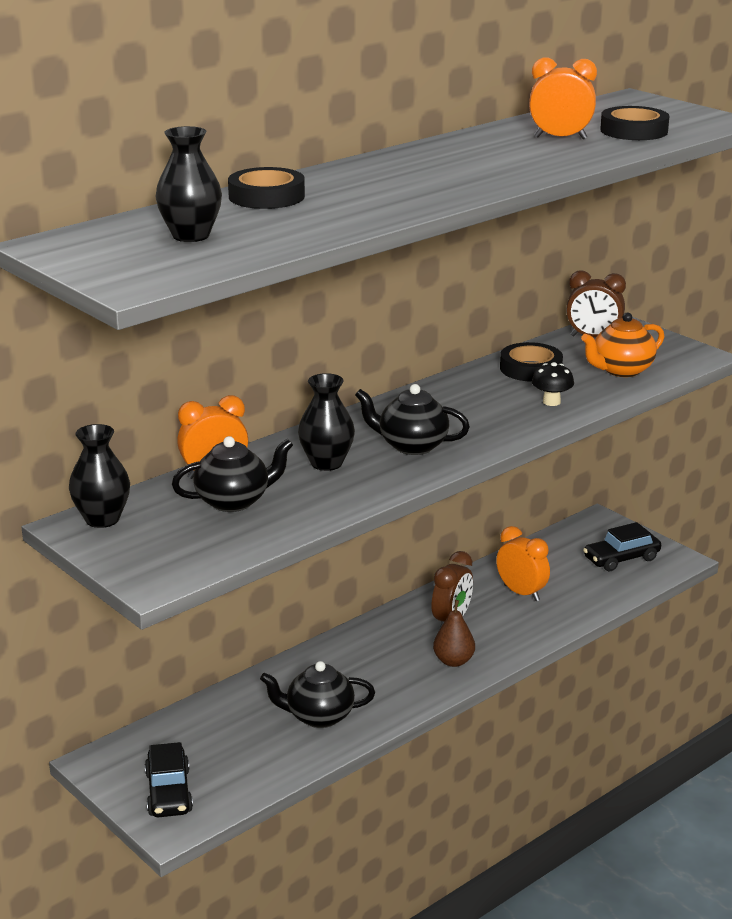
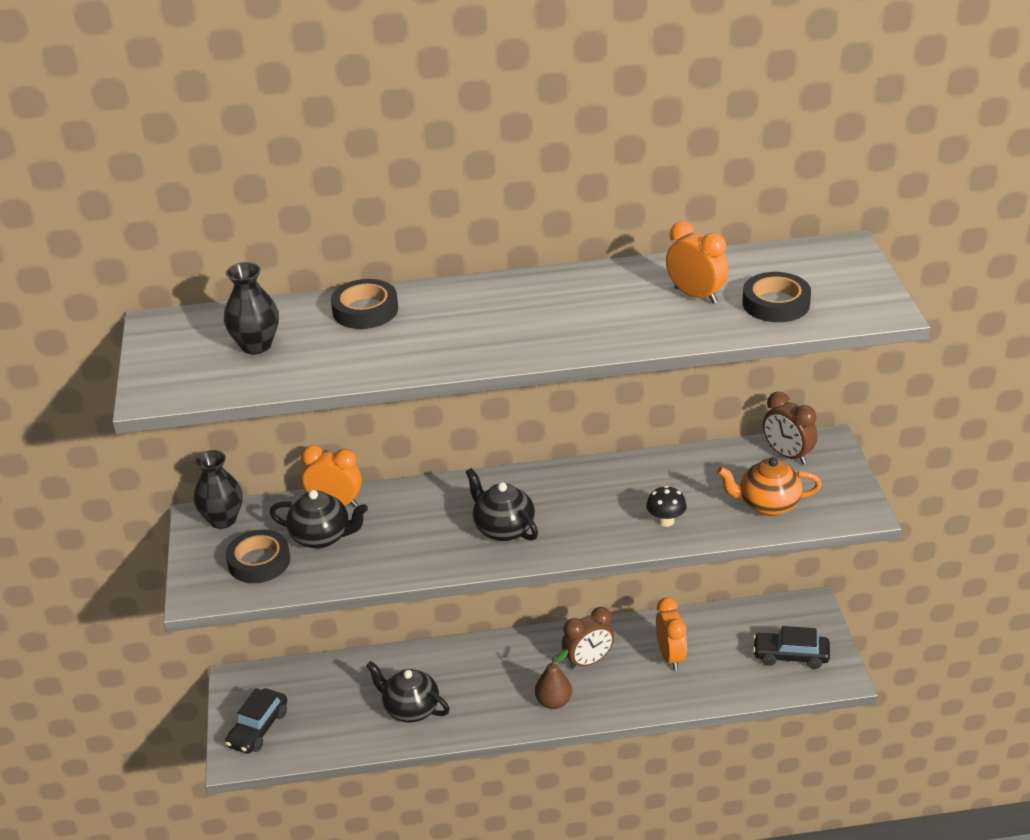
camera: 35 degrees right, 10 degrees up
black vase [298,373,355,471] -> none
black tape [500,342,563,382] -> black tape moved to [226,530,290,583]

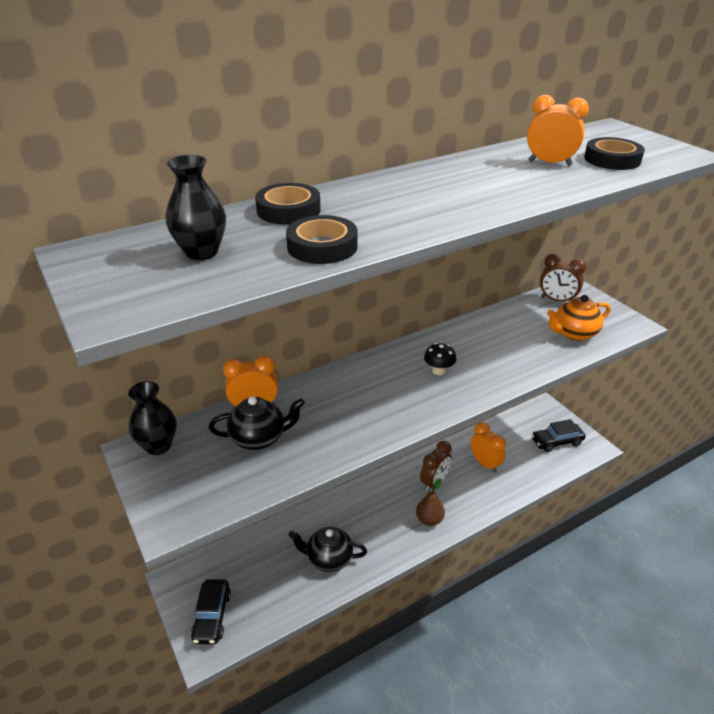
camera: 25 degrees left, 0 degrees up
black tape [226,530,290,583] -> black tape moved to [286,215,358,264]
black teapot [466,468,538,541] -> none
black mushroom [646,486,687,527] -> black mushroom moved to [424,342,456,375]

